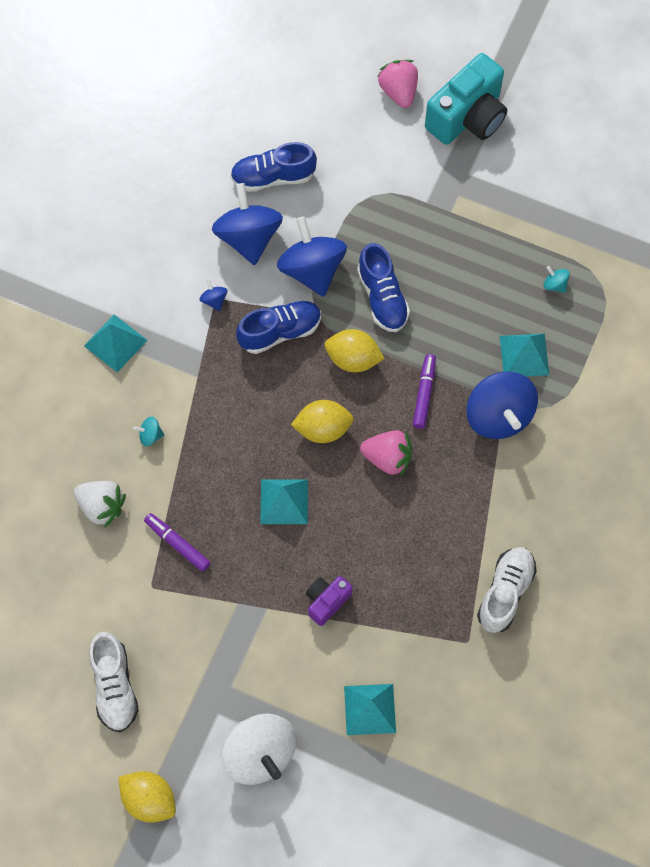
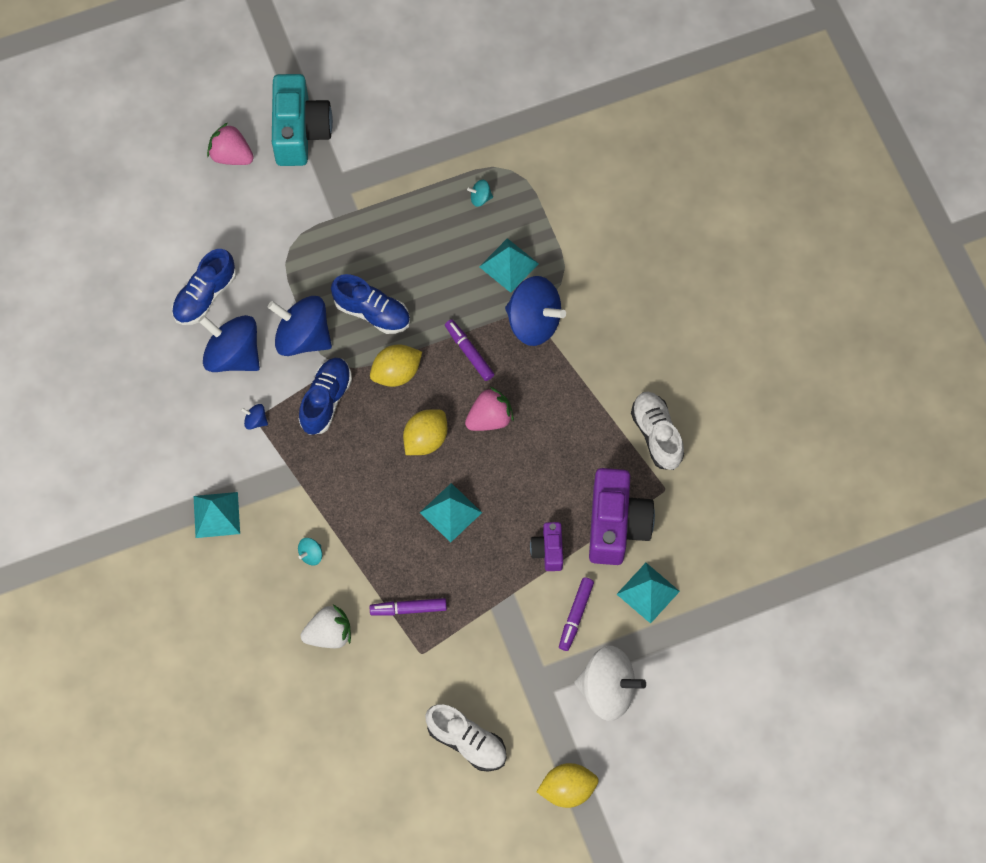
camera: 45 degrees left, 0 degrees up
none -> purple marker [559,577,594,651]
none -> purple camera [589,468,655,565]

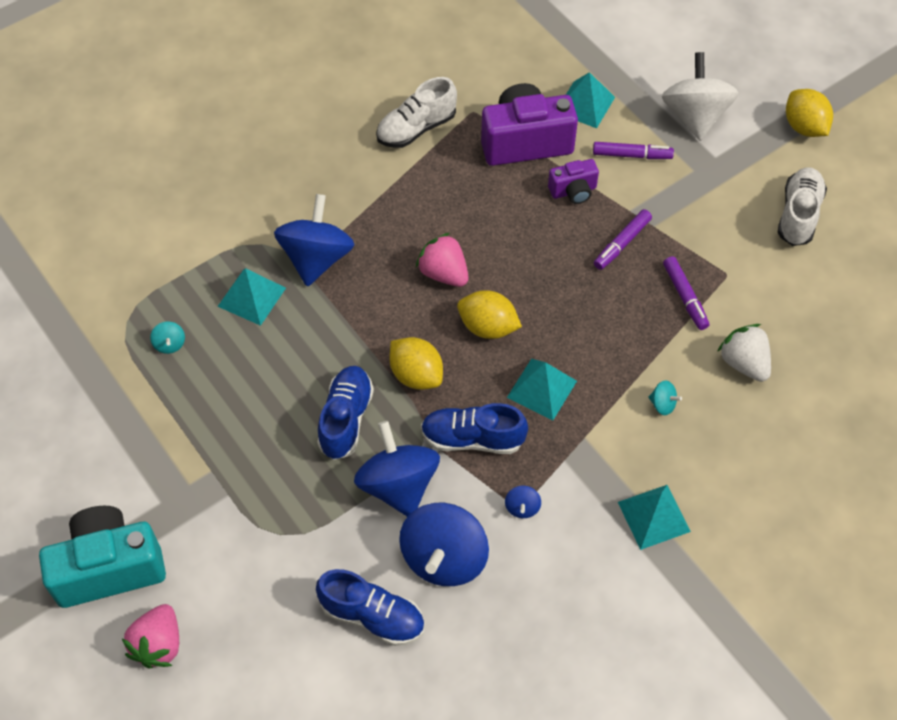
camera: 105 degrees left, 10 degrees down
blue spinning top [268,296,332,356] -> blue spinning top turned 150 degrees clockwise [354,421,440,517]
turquoise pyramid [420,483,482,543] -> turquoise pyramid moved to [507,359,577,421]
purple marker [445,319,494,381] -> purple marker moved to [594,209,652,270]

